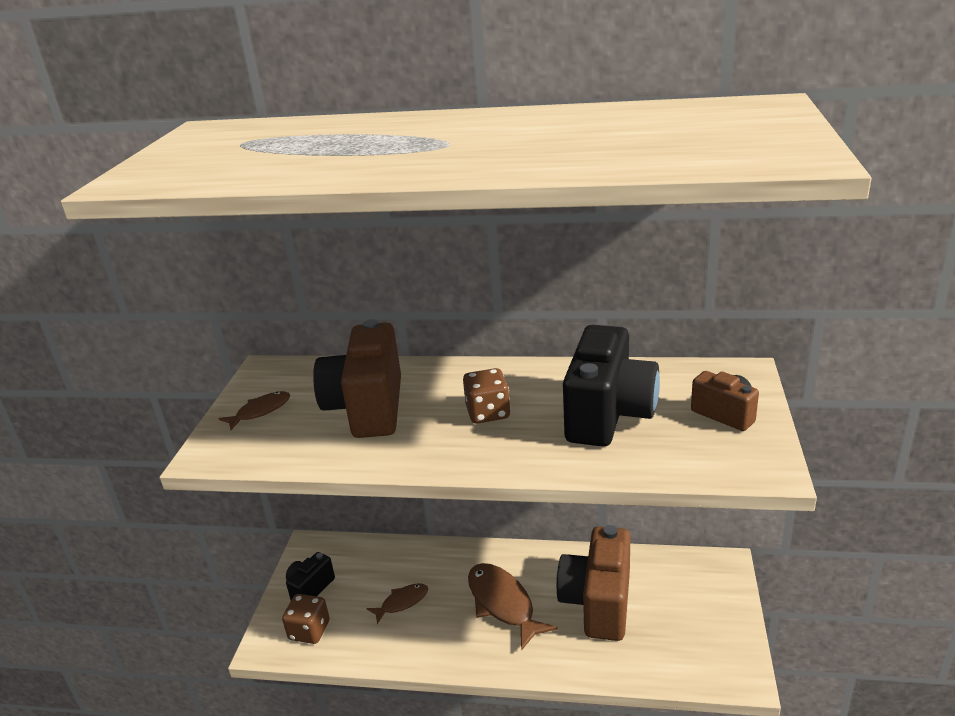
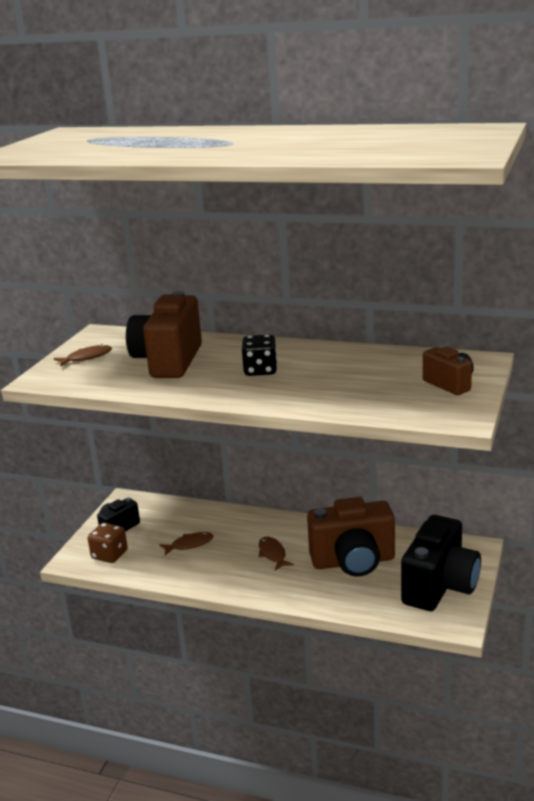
camera: 10 degrees right, 5 degrees down
brown dice [463,368,510,424] -> black dice [242,335,277,376]
brown fish [468,563,558,651] -> brown fish [258,537,294,570], size x0.56
brown camera [556,525,631,641] -> brown camera turned 120 degrees counterclockwise [307,497,395,577]
black camera [563,325,660,447] -> black camera moved to [401,515,481,611]

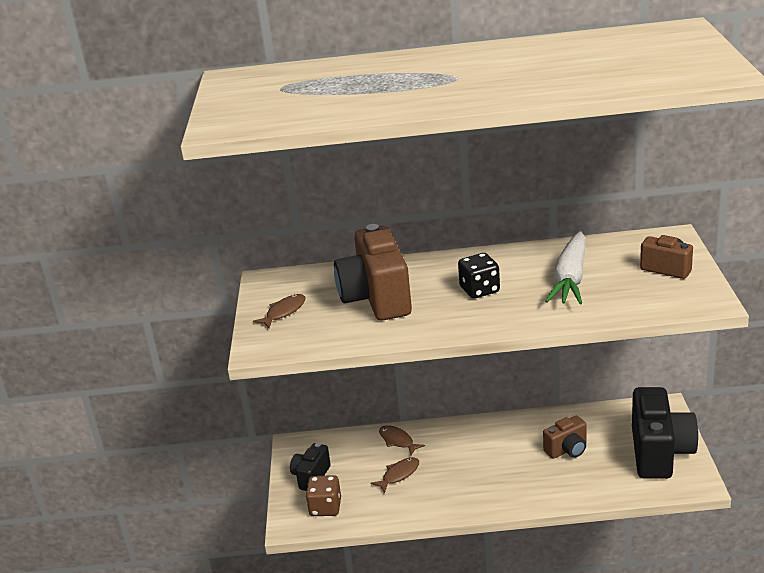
camera: 20 degrees left, 5 degrees up
brown fish [258,537,294,570] -> brown fish moved to [379,425,425,455]
brown camera [307,497,395,577] -> brown camera [543,416,587,459], size x0.53
none -> white carrot [545,231,586,304]

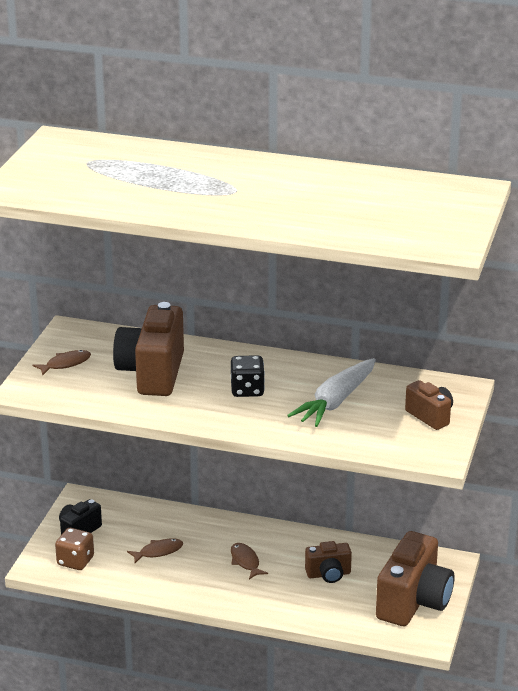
camera: 15 degrees right, 0 degrees up
brown fish [379,425,425,455] -> brown fish moved to [231,543,268,579]
black camera [632,387,699,479] -> brown camera [376,531,454,626]

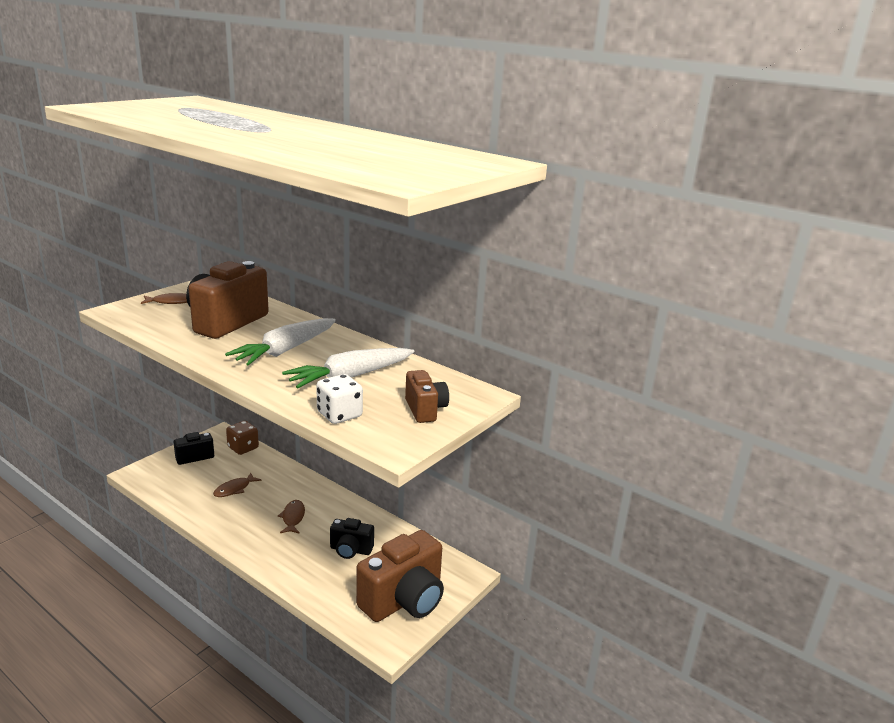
camera: 20 degrees right, 5 degrees down
brown dice [55,528,94,570] -> brown dice moved to [226,421,259,455]
brown fish [127,539,183,563] -> brown fish turned 135 degrees clockwise [213,473,261,497]
black dice [231,355,265,397] -> white carrot [225,318,336,366]
brown camera [305,541,352,583] -> black camera [330,518,374,559]
none -> white dice [316,374,363,424]

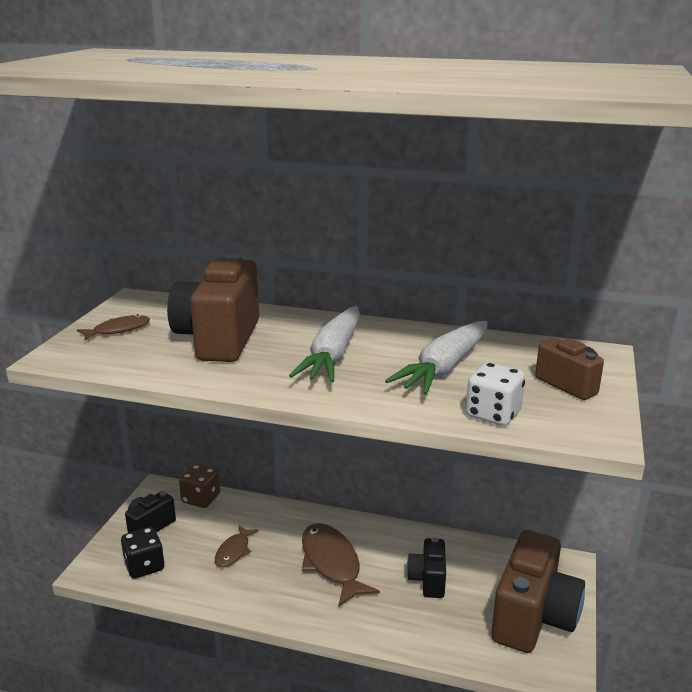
camera: 20 degrees left, 0 degrees up
brown fish [278,500,305,534] -> brown fish [302,523,380,606], size x1.79
black camera [330,518,374,559] -> black camera turned 105 degrees clockwise [407,537,446,598]
none -> black dice [121,527,164,579]

